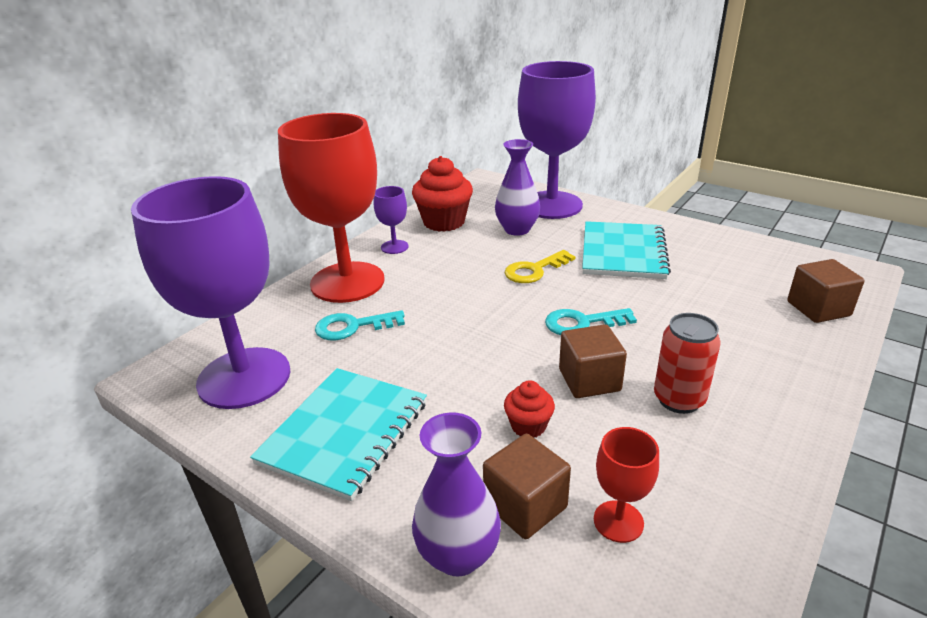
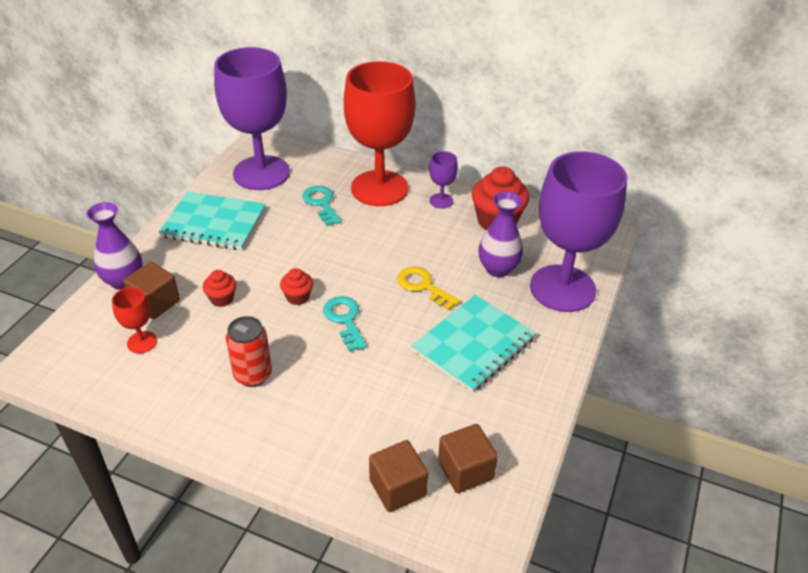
camera: 75 degrees right, 10 degrees up
brown cube [559,324,627,398] -> brown cube moved to [438,424,498,493]
turquoise notebook [582,221,671,279] -> turquoise notebook turned 45 degrees counterclockwise [412,295,536,393]
none -> red cupcake [280,268,313,305]

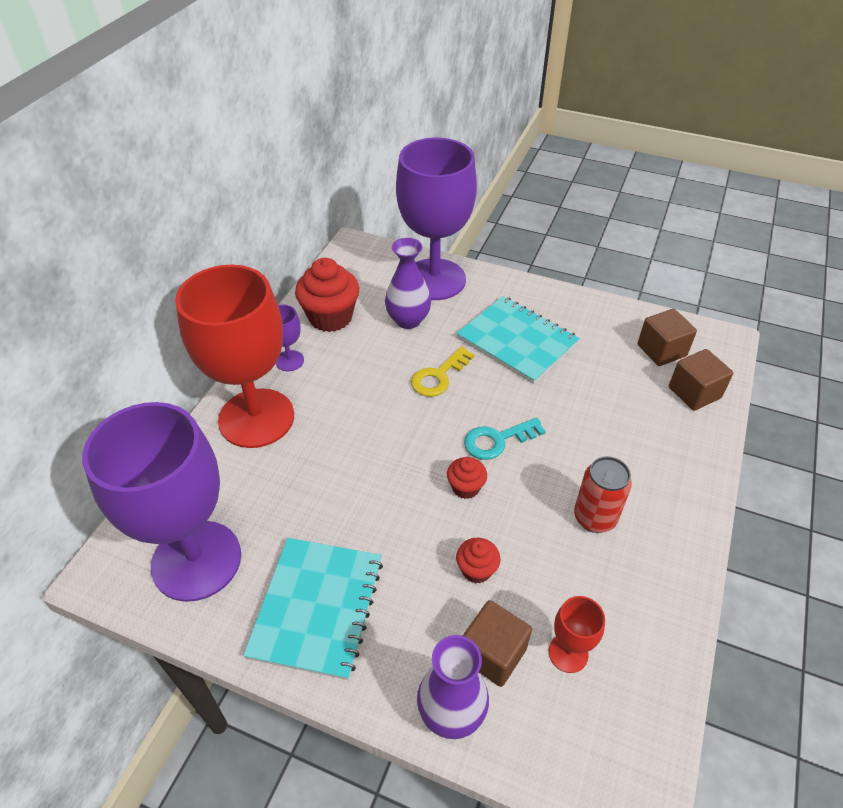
camera: 90 degrees left, 5 degrees up
turquoise key [302,186,341,226] -> none

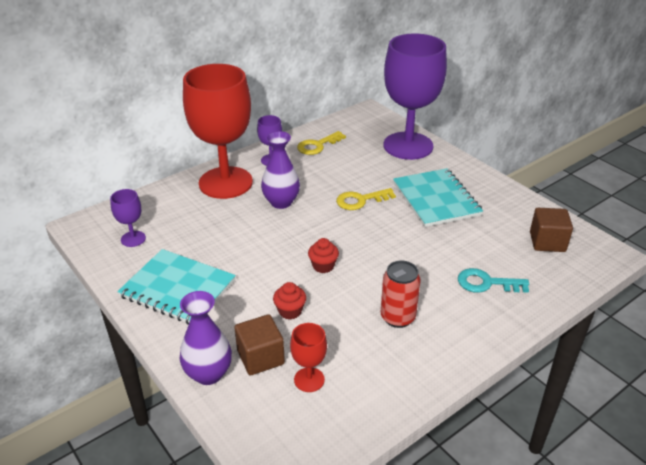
camera: 30 degrees right, 10 degrees down
purple goblet [82,402,241,602] -> purple goblet [110,189,146,247], size x0.41
turquoise notebook [243,538,383,680] -> turquoise notebook turned 75 degrees clockwise [117,249,236,324]
red cupcake [295,258,359,332] -> yellow key [297,131,346,155]
purple vase [385,238,431,329] -> purple vase moved to [261,131,300,209]
turquoise key [464,418,546,460] -> turquoise key moved to [458,268,529,293]
brown cube [669,349,733,411] -> none

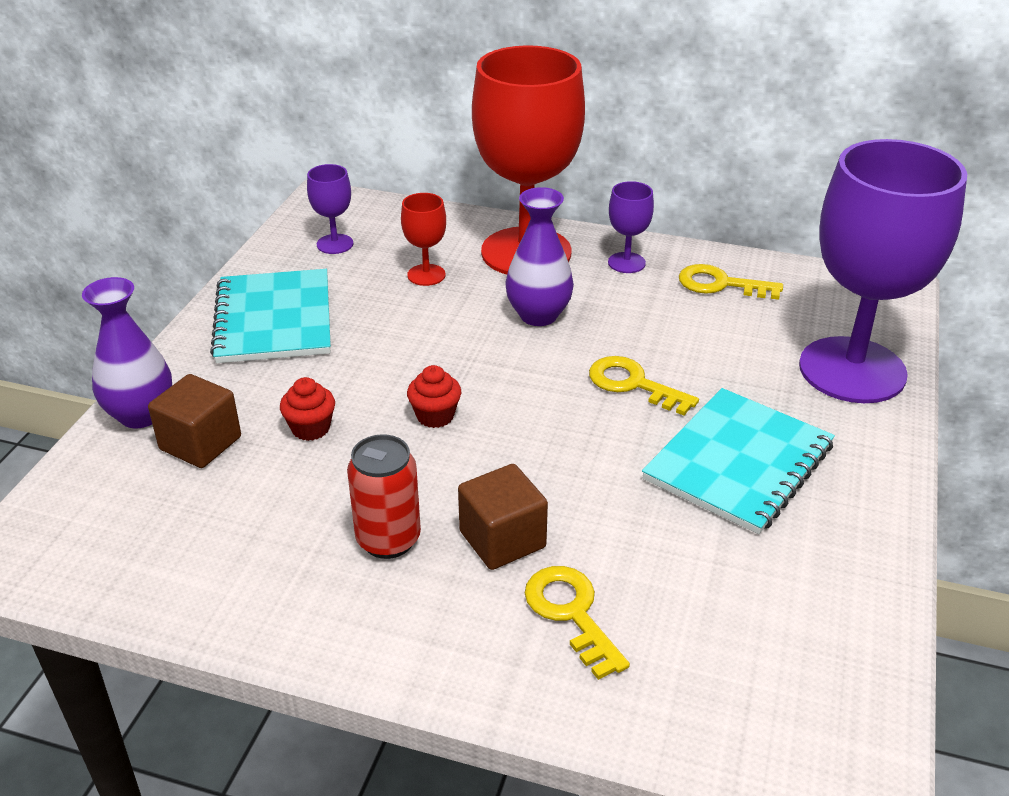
camera: 55 degrees right, 0 degrees up
red goblet [290,323,327,392] -> red goblet moved to [401,193,446,286]
turquoise key [458,268,529,293] -> yellow key [525,566,630,680]
brown cube [530,208,573,252] -> brown cube moved to [458,464,548,570]

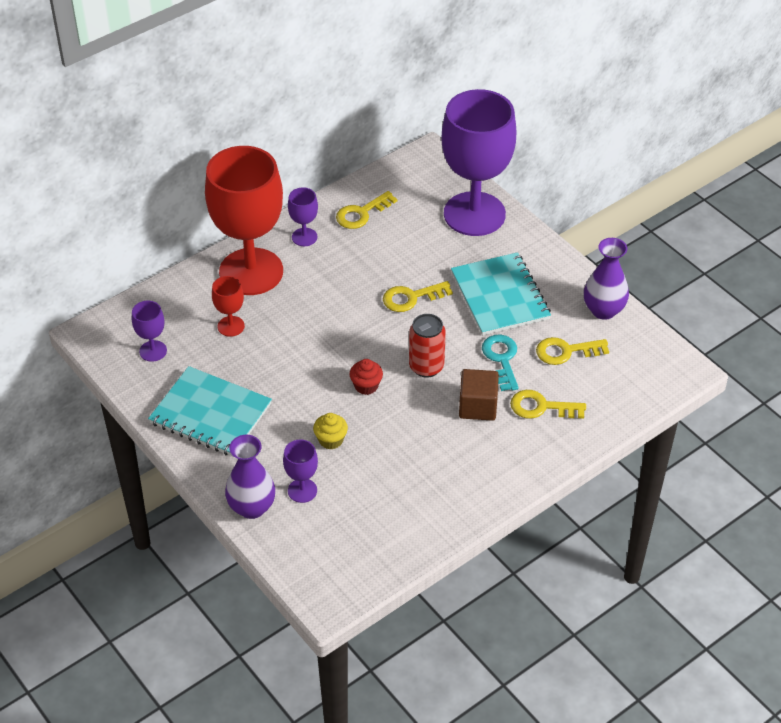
camera: 55 degrees left, 10 degrees up
brown cube [148,374,241,468] -> purple goblet [283,439,318,503]
red cupcake [280,377,335,441] -> yellow cupcake [313,413,348,450]
red can [347,434,421,559] -> red can moved to [409,314,446,378]
purple vase [505,187,574,326] -> purple vase moved to [584,238,629,320]
none -> turquoise key [482,334,519,391]
none -> yellow key [536,337,609,365]

